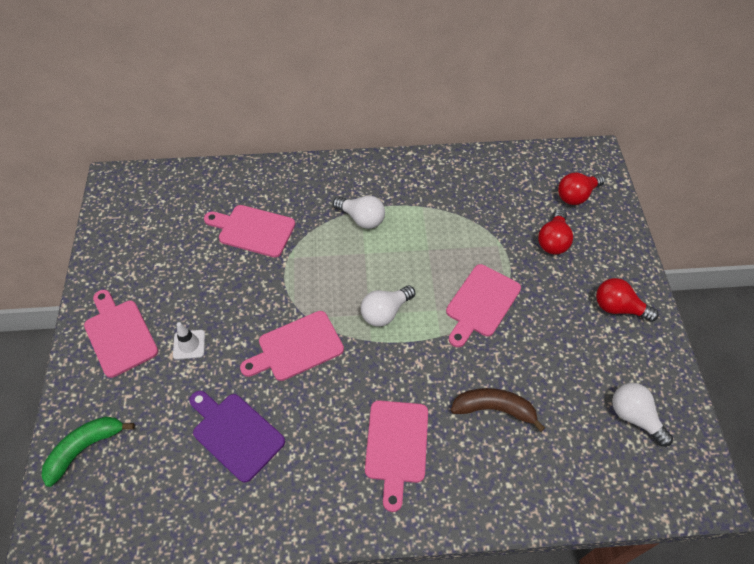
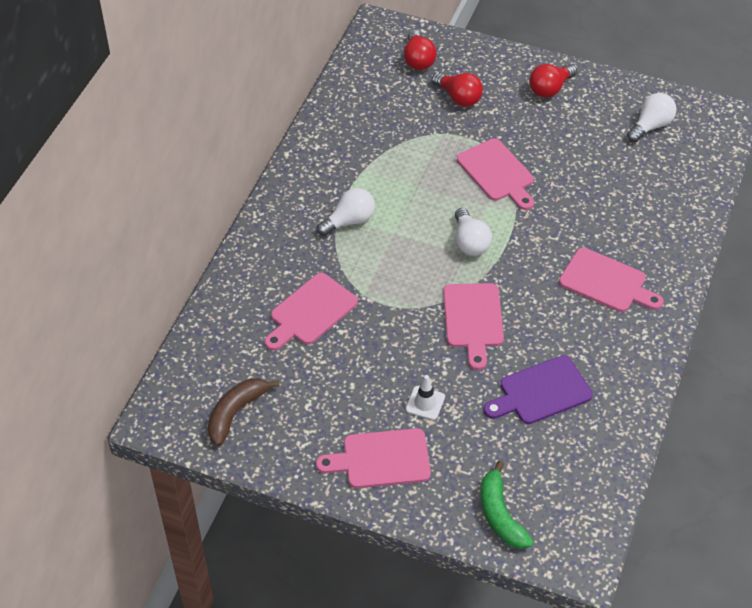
camera: 65 degrees left, 5 degrees down
brown banana [451,388,545,432] -> brown banana moved to [208,378,279,446]
white light bulb [612,383,673,447] -> white light bulb turned 150 degrees clockwise [627,93,677,142]

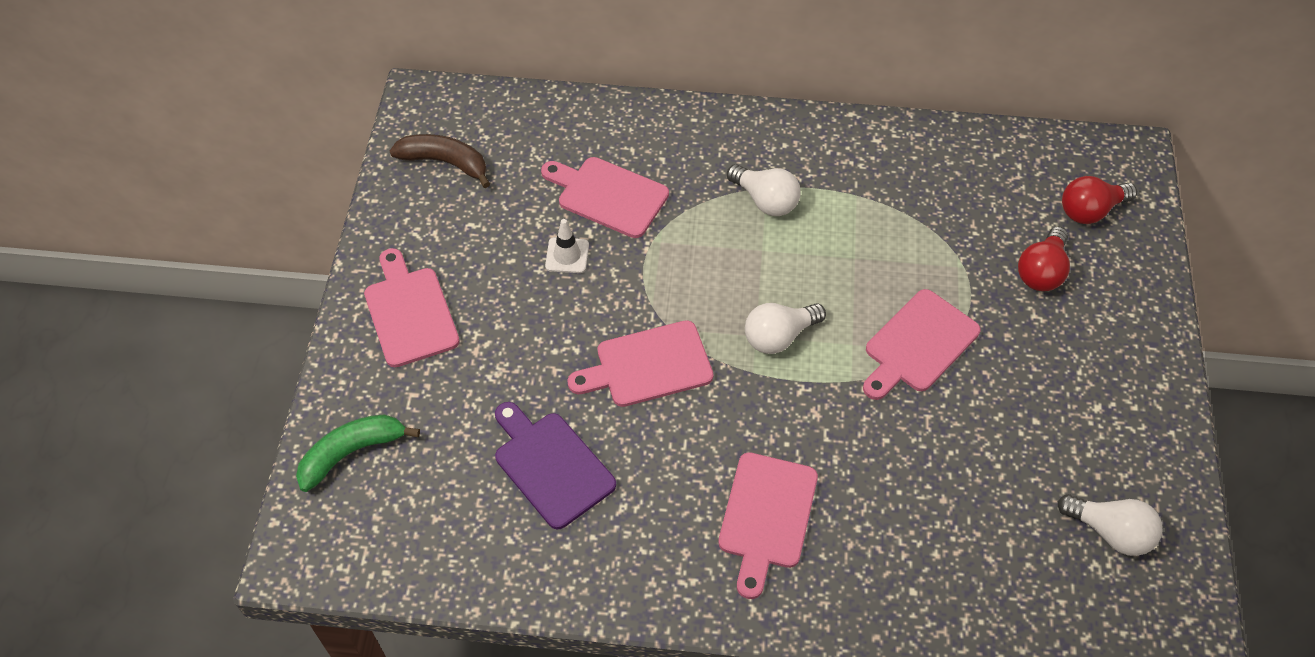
camera: 75 degrees right, 5 degrees up
white traffic cone [406,375,445,420] -> white traffic cone moved to [545,219,589,273]
red light bulb [529,64,577,98] -> none

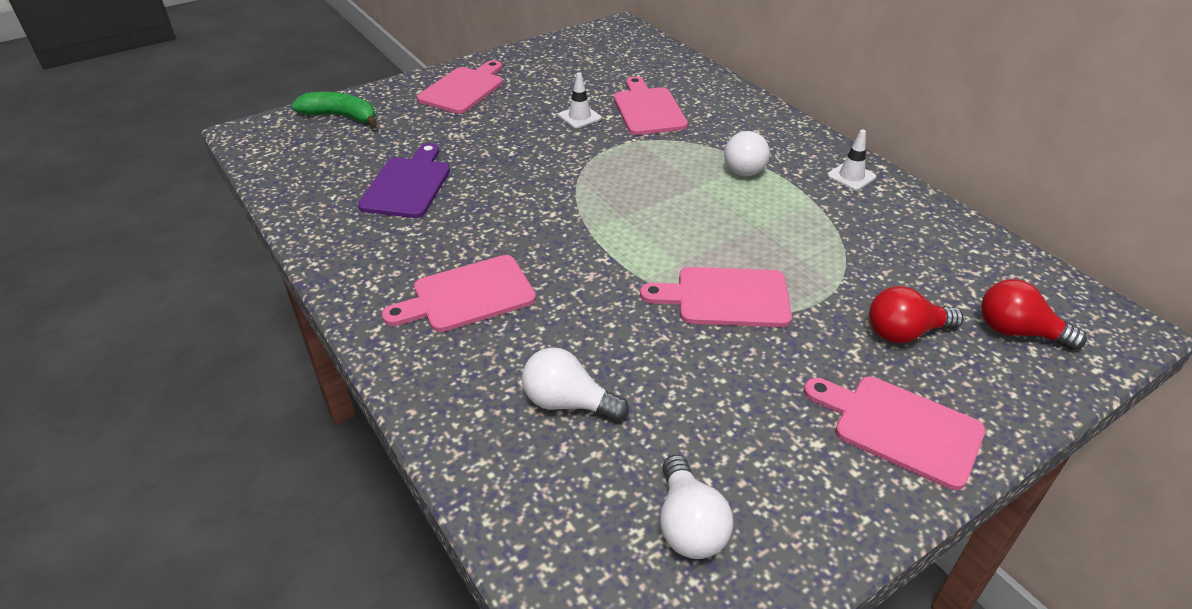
camera: 50 degrees right, 15 degrees down
brown banana [390,134,490,188] -> none
pink cutting board [568,320,713,407] -> pink cutting board moved to [804,377,986,490]
white light bulb [745,303,826,354] -> white light bulb moved to [522,347,629,421]
none -> white traffic cone [827,129,876,190]

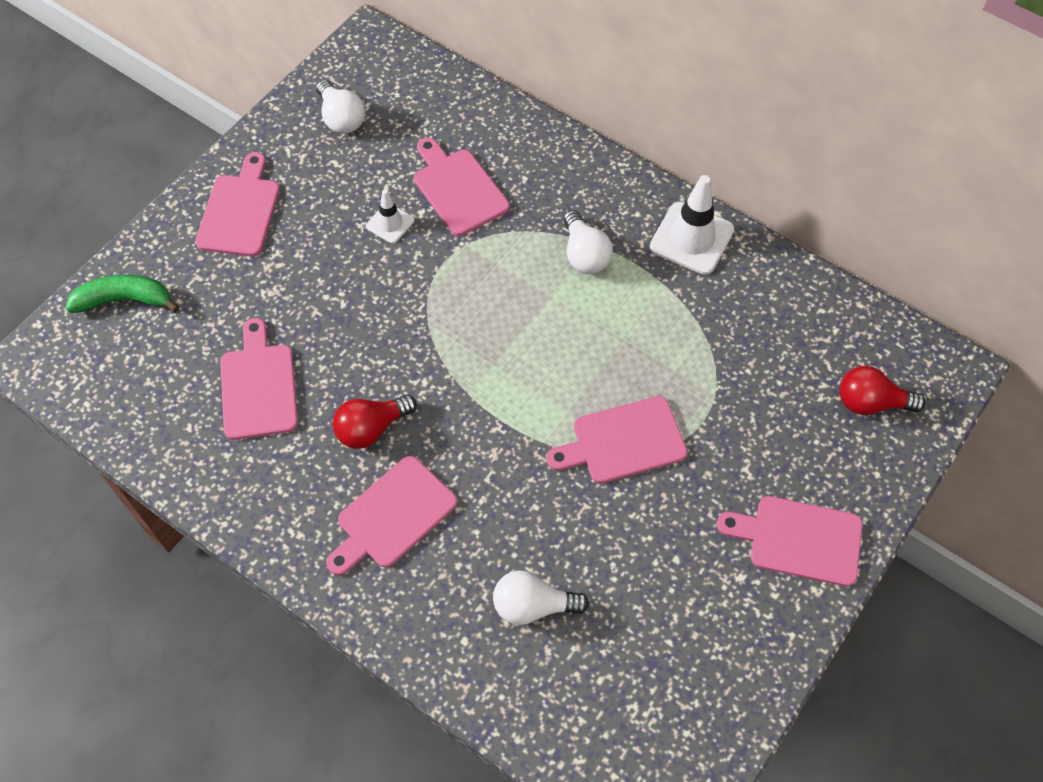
camera: 20 degrees left, 20 degrees up
purple cutting board [358,143,450,218] -> pink cutting board [220,318,298,440]
white light bulb [660,455,733,559] -> white light bulb moved to [316,80,365,134]
white traffic cone [827,129,876,190] -> white traffic cone [650,175,734,275], size x1.81
red light bulb [869,286,963,343] -> red light bulb moved to [333,395,417,449]

